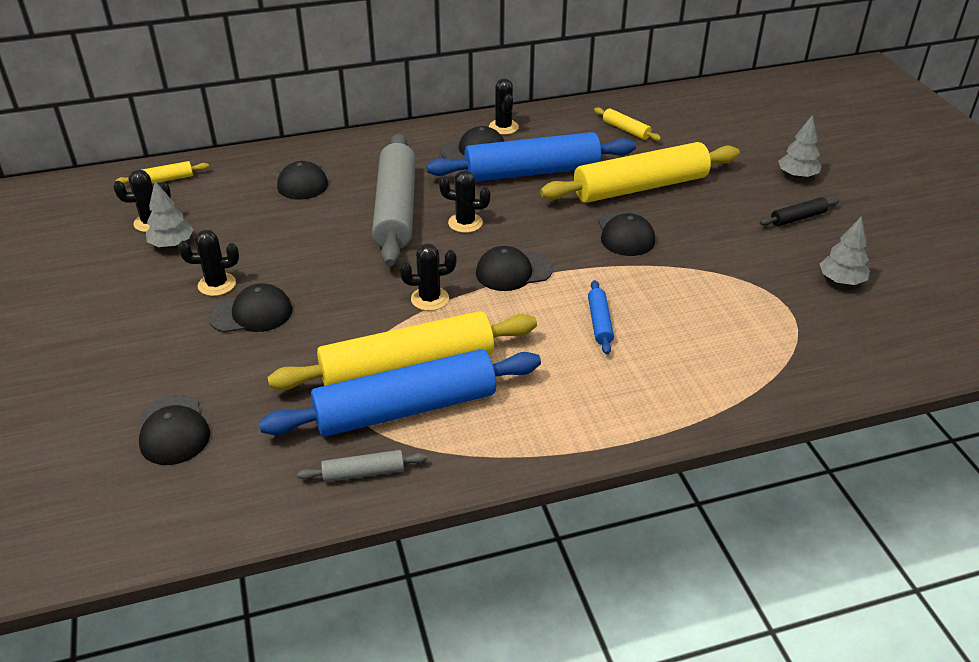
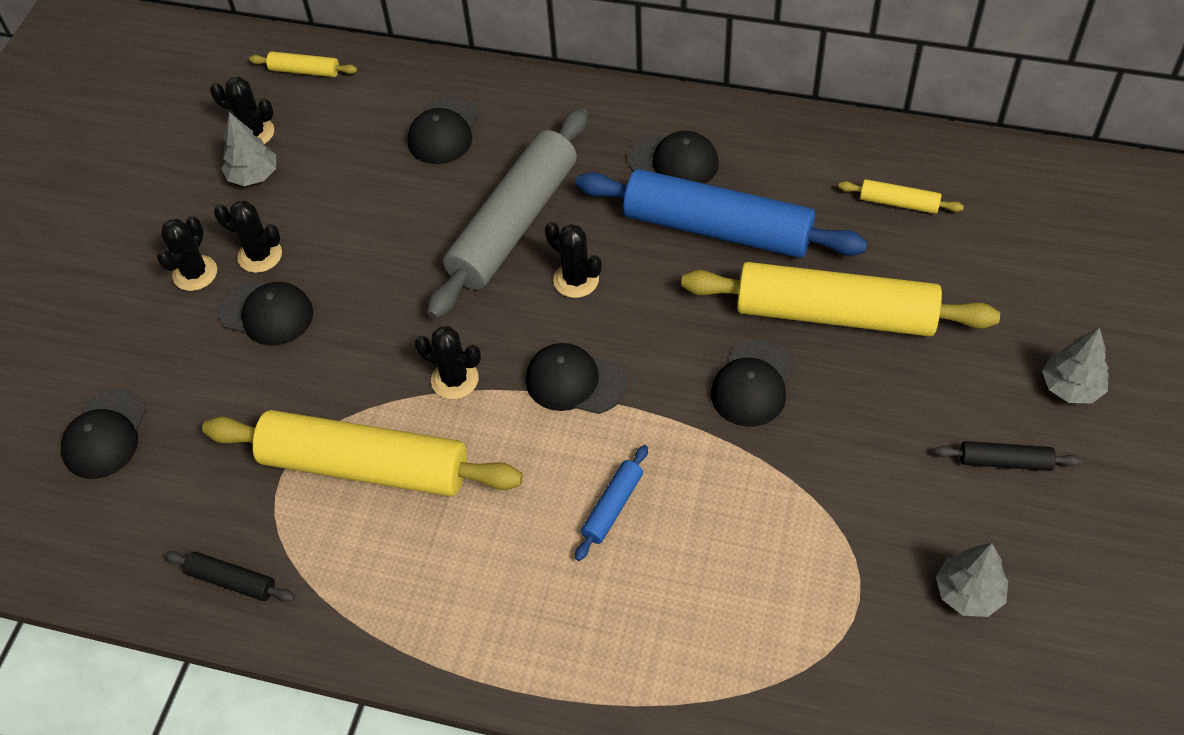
camera: 35 degrees right, 15 degrees up
blue rolling pin [259,349,541,437] -> none
grey rolling pin [297,450,427,482] -> black rolling pin [165,551,295,602]
black cactus [489,78,519,135] -> black cactus moved to [157,216,217,291]
yellow rolling pin [594,107,661,141] -> yellow rolling pin turned 60 degrees counterclockwise [838,179,964,214]

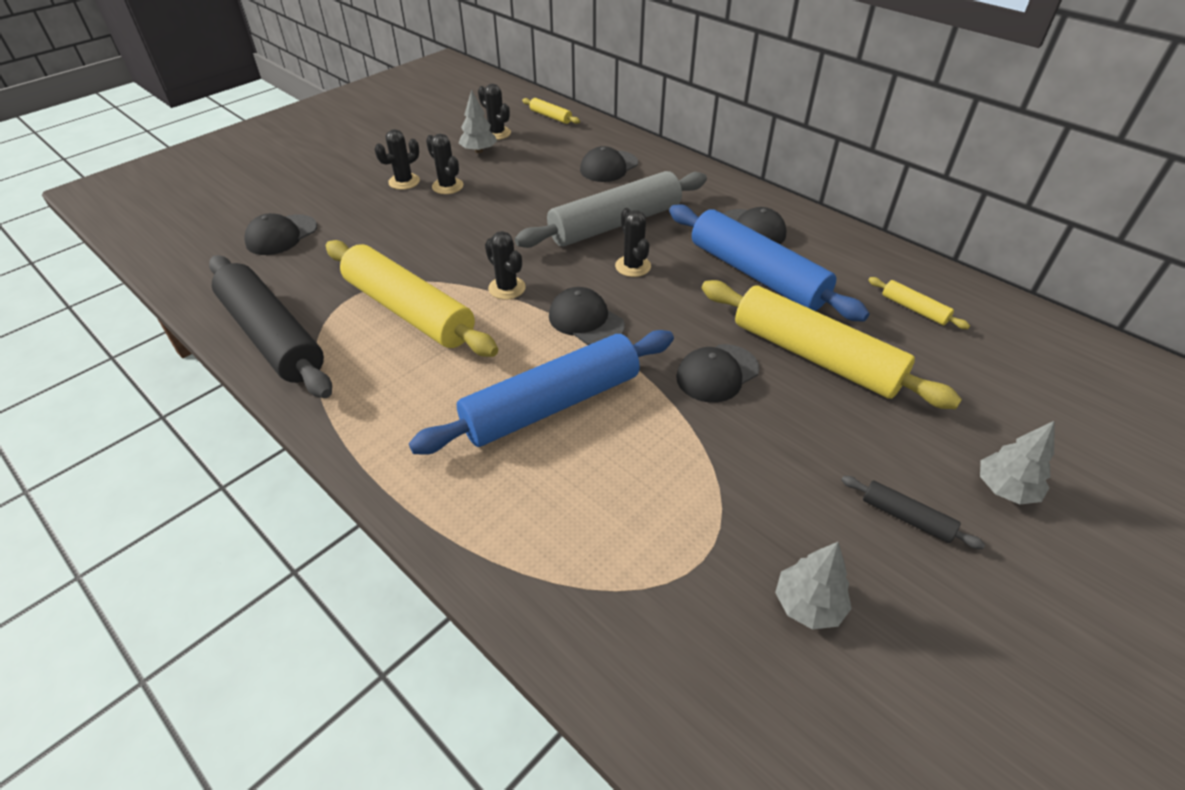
camera: 25 degrees right, 10 degrees down
black rolling pin [165,551,295,602] -> black rolling pin [209,255,332,398], size x2.37
black cap [218,281,313,346] -> none
blue rolling pin [575,445,648,561] -> blue rolling pin [409,330,674,455], size x2.37

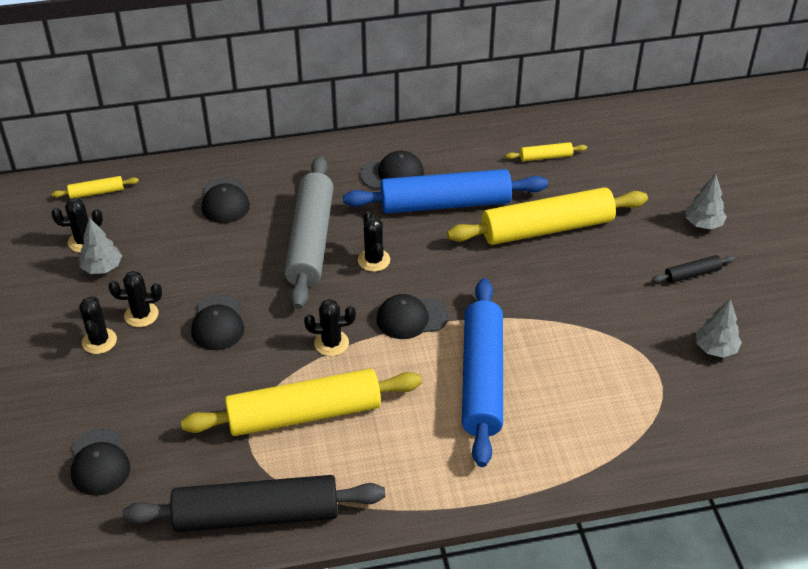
camera: 55 degrees left, 0 degrees up
black cactus [615,208,651,277] -> black cactus turned 60 degrees clockwise [358,211,390,272]
black cap [676,344,759,403] -> black cap moved to [191,294,244,350]

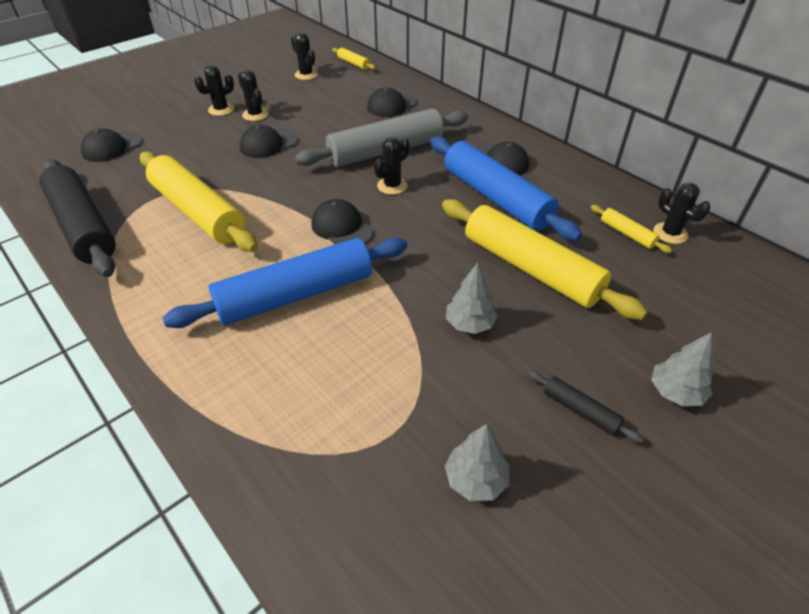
camera: 60 degrees right, 0 degrees up
grey tree [79,217,122,274] -> grey tree moved to [446,263,498,334]
black cactus [304,299,356,356] -> black cactus moved to [653,183,710,244]

